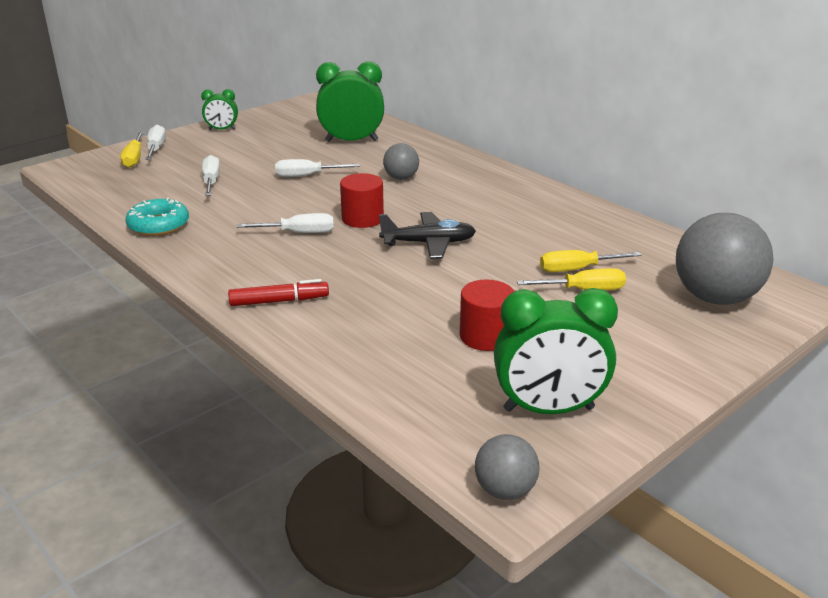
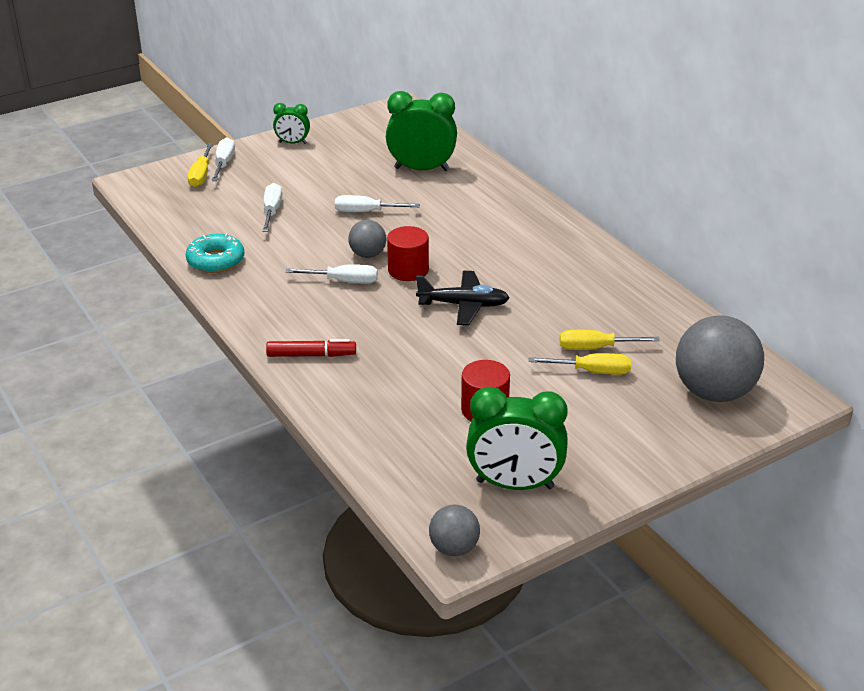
camera: 10 degrees right, 5 degrees up
grey ball [383,143,419,180] -> grey ball moved to [348,220,386,258]

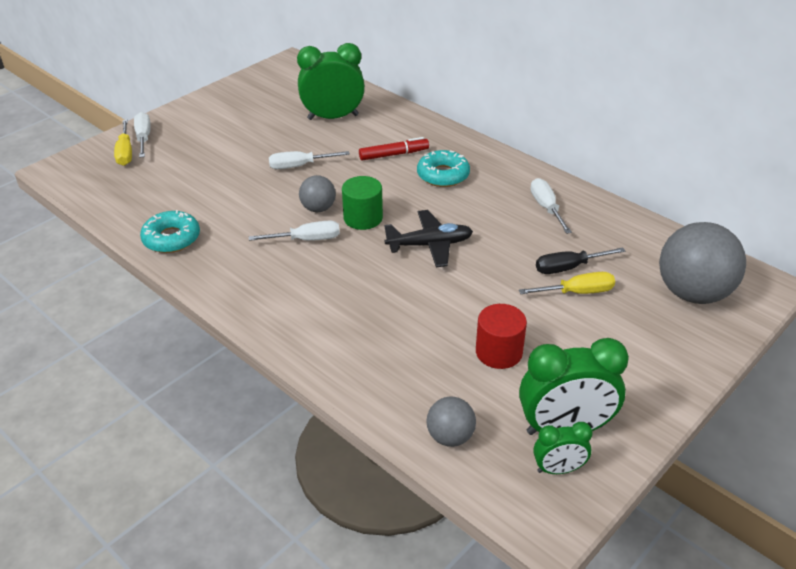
camera: 15 degrees left, 5 degrees up
white screwdriver [262,183,282,232] -> white screwdriver moved to [530,178,572,234]
red marker [266,339,356,357] -> red marker moved to [359,137,429,160]
green clock [273,103,310,144] -> green clock moved to [533,422,593,474]
red cylinder [387,226,429,281] -> green cylinder [342,176,383,230]
grey ball [429,505,480,556] -> grey ball moved to [427,397,476,447]
yellow screwdriver [560,330,660,350] -> black screwdriver [536,247,625,274]
none -> turquoise donut [417,150,470,187]

